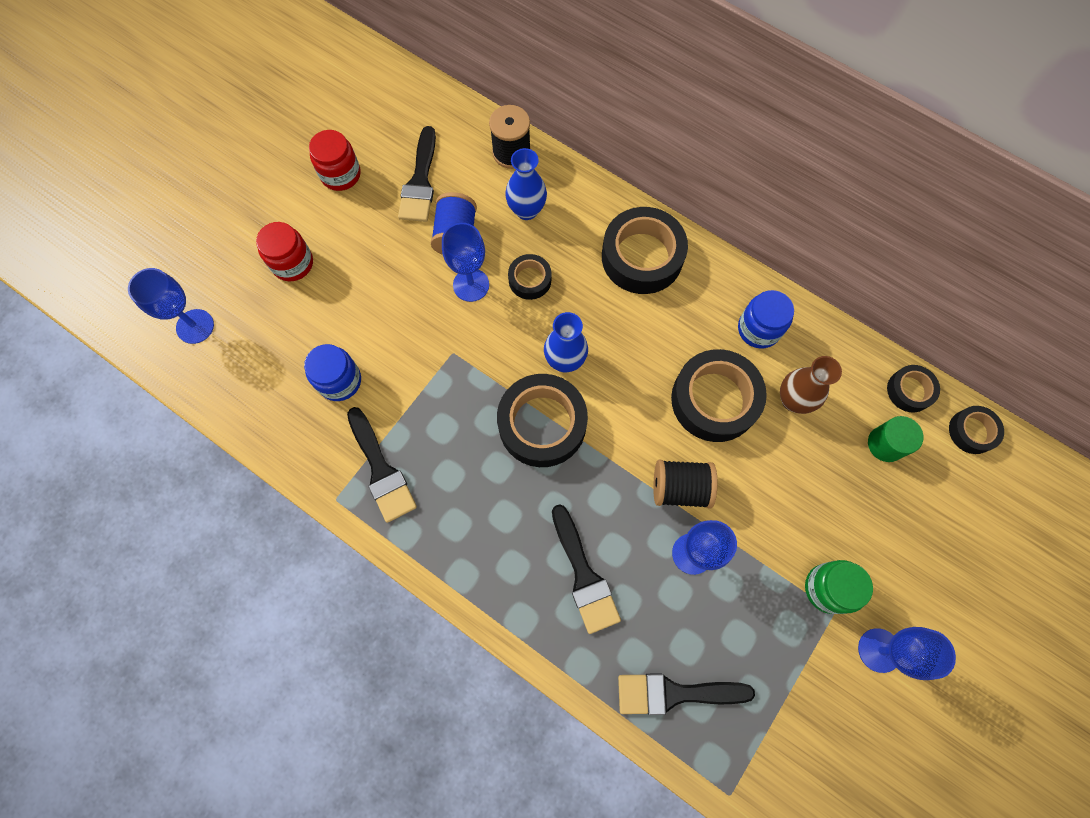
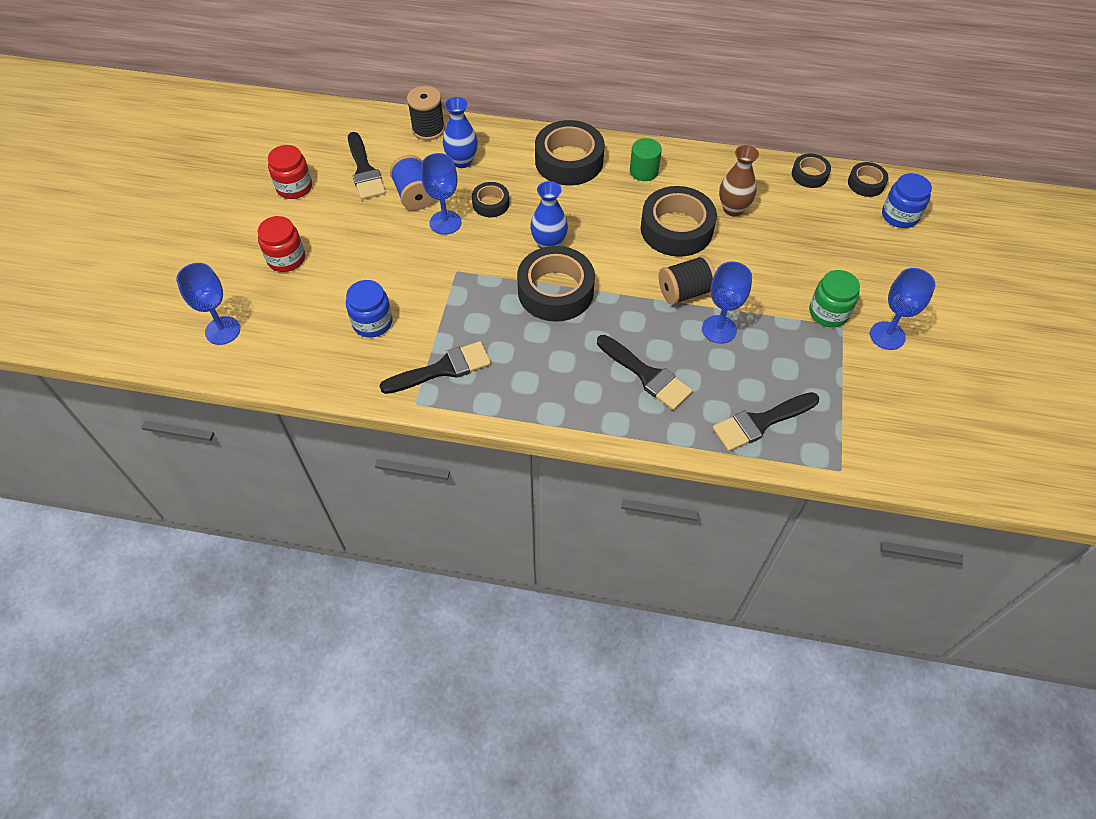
camera: 25 degrees left, 15 degrees down
black brush [347,407,417,523] -> black brush turned 60 degrees counterclockwise [380,341,491,394]
blue jar [738,290,794,348] -> blue jar moved to [882,173,932,228]
green cylinder [868,416,923,462] -> green cylinder moved to [630,138,662,181]

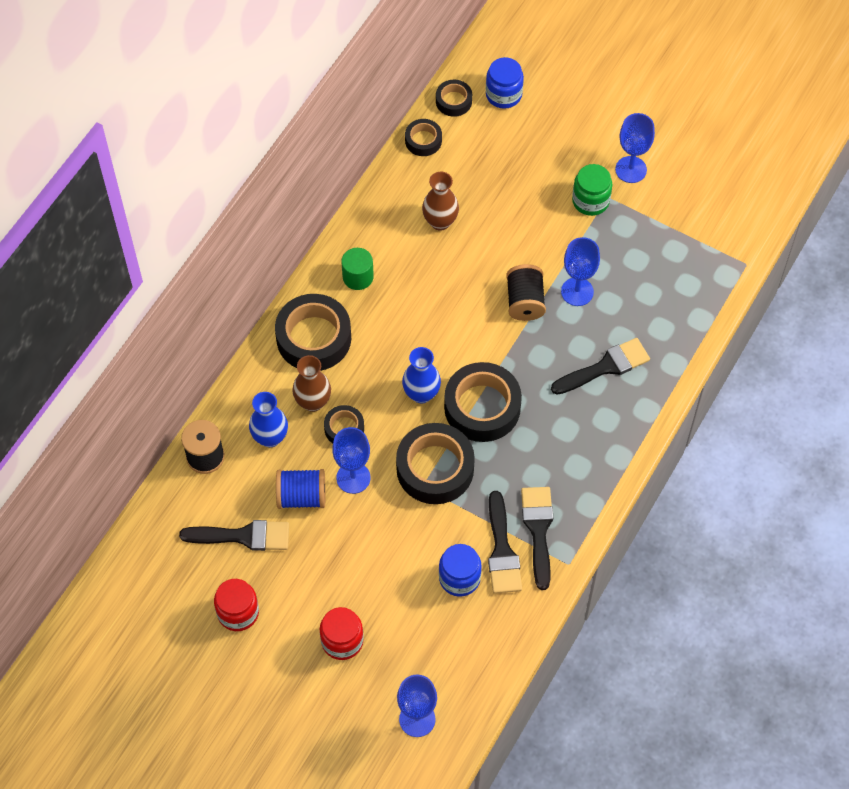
camera: 70 degrees left, 5 degrees up
black tape [641,186,717,257] -> black tape moved to [396,423,475,504]
black brush [713,392,819,451] -> black brush moved to [488,491,522,594]
none -> brown vase [292,355,331,412]

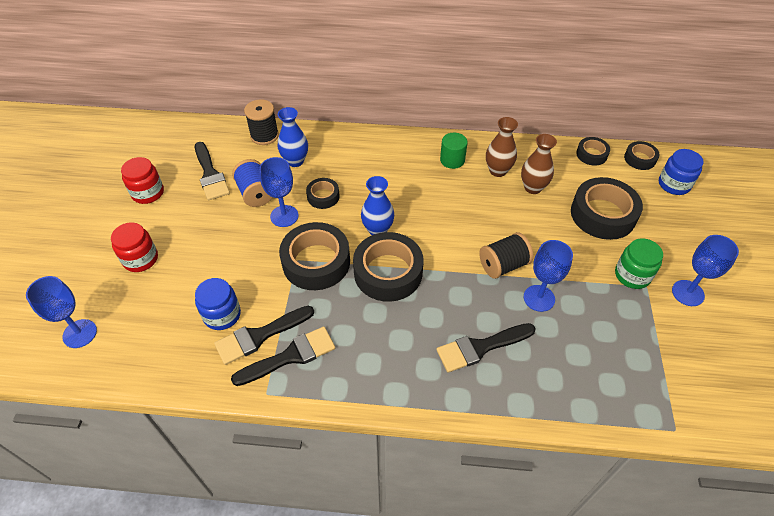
camera: 65 degrees right, 10 degrees down
black tape [275,294,351,371] -> black tape moved to [571,177,643,240]
brown vase [292,355,331,412] -> brown vase moved to [486,117,518,177]
black brush [551,338,650,395] -> black brush turned 120 degrees clockwise [436,323,536,372]

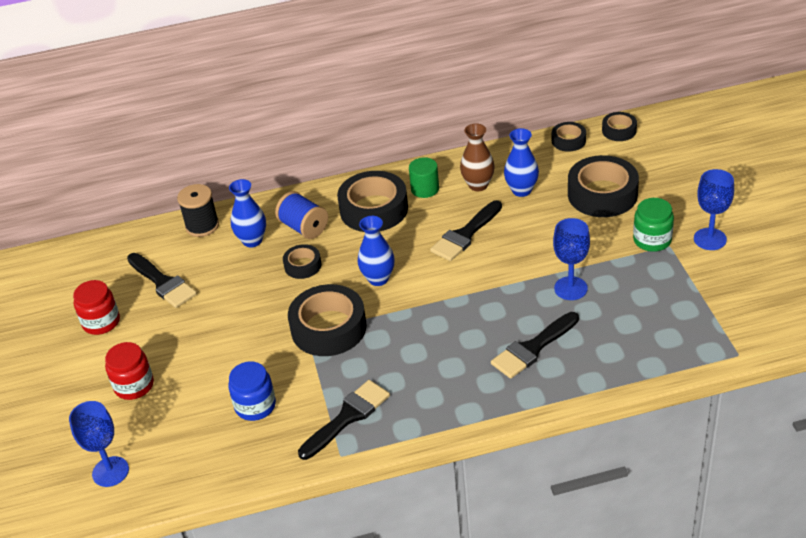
camera: 15 degrees left, 10 degrees down
black brush [214,306,314,365] -> black brush moved to [430,200,502,261]
blue spool [232,159,272,207] -> blue spool moved to [275,191,328,239]
blue goblet [259,157,299,227] -> none
black tape [353,232,423,302] -> black tape moved to [337,171,408,232]
black spool [479,232,533,279] -> none
brown vase [521,134,557,194] -> blue vase [504,128,539,197]
blue jar [659,149,704,195] -> none

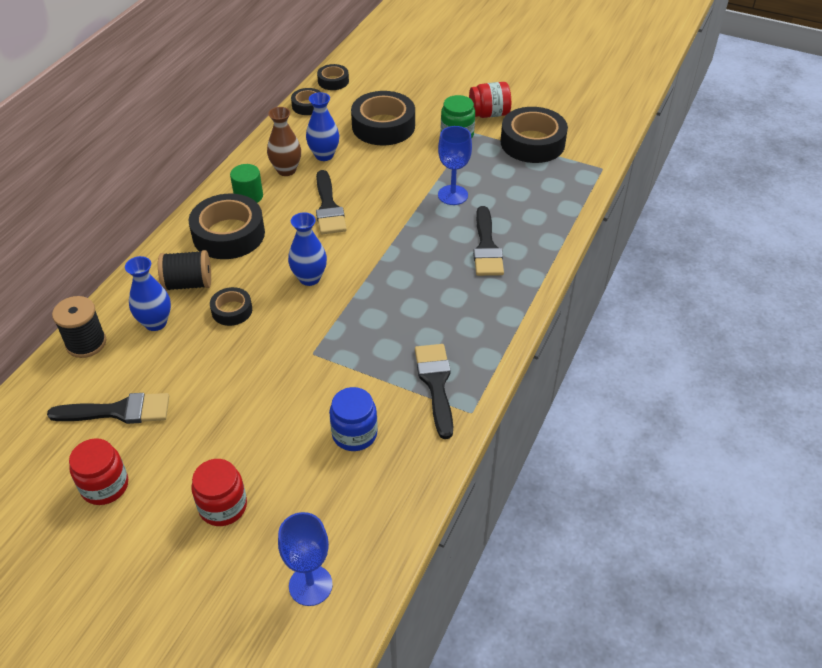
camera: 55 degrees left, 5 degrees up
blue spool [275,191,328,239] -> black spool [158,250,211,291]
black tape [288,284,367,356] -> black tape moved to [501,107,568,163]
blue goblet [694,169,734,250] -> red jar [469,82,511,118]

